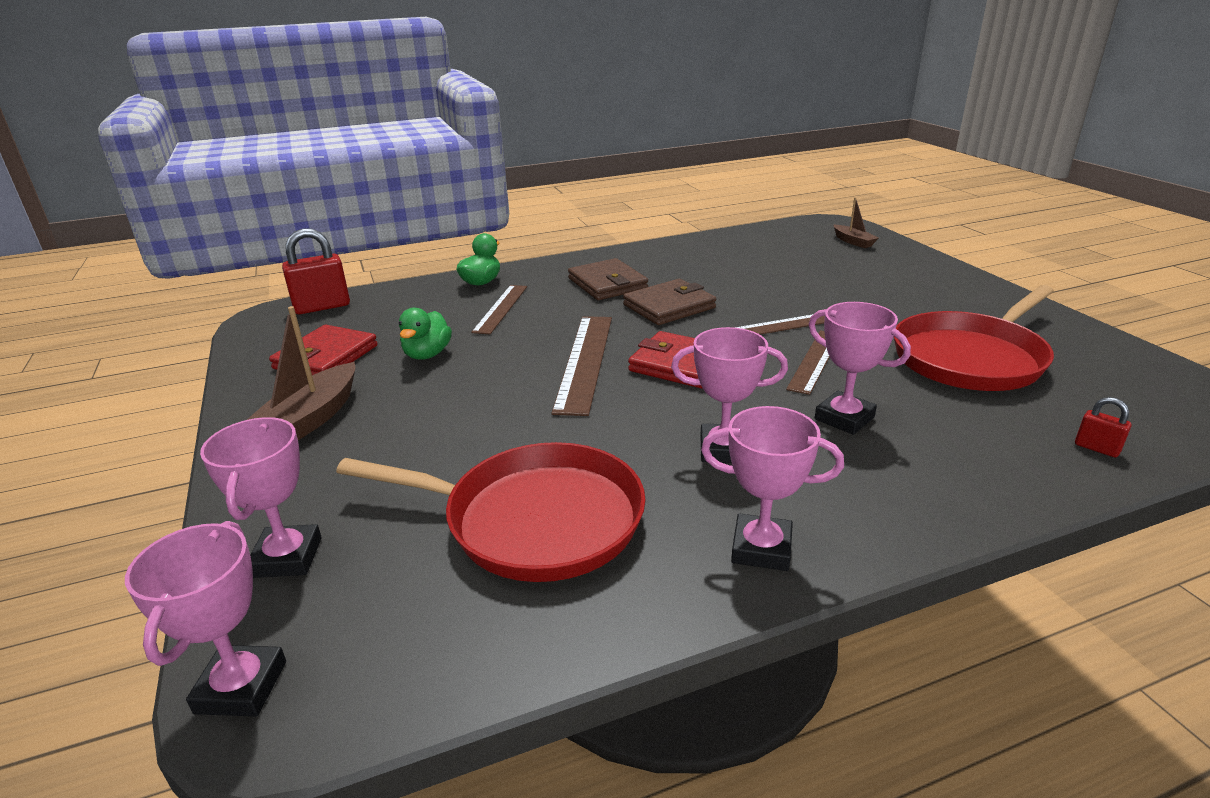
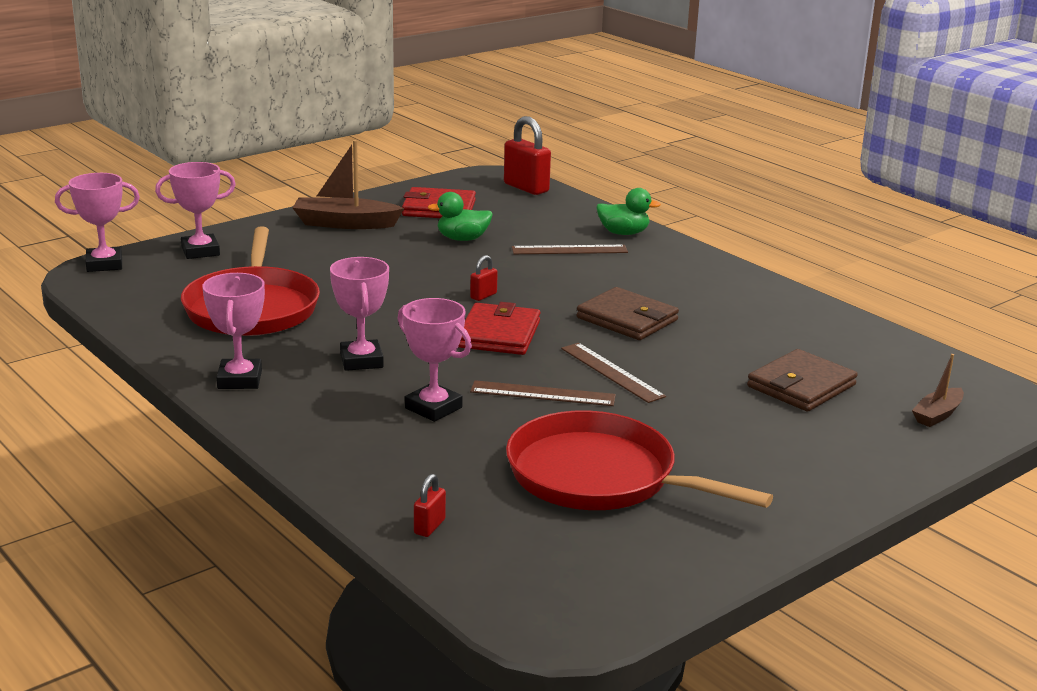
camera: 70 degrees right, 5 degrees down
brown ruler [552,316,612,416] -> red padlock [470,255,498,301]
brown wallet [568,258,648,300] -> brown wallet moved to [747,349,858,412]
pink trophy [809,302,911,435] -> pink trophy turned 75 degrees counterclockwise [397,298,472,422]

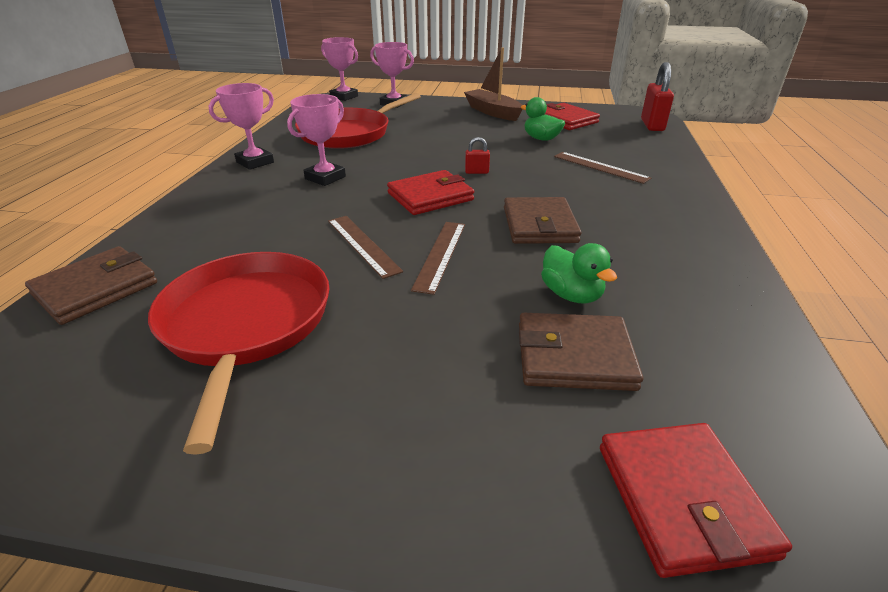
camera: 50 degrees right, 10 degrees up
pink trophy [397,298,472,422] -> none
red padlock [414,474,446,537] -> brown wallet [25,246,157,325]
green duck [596,188,661,235] -> green duck moved to [541,243,617,304]
brown boat [912,354,964,427] -> red wallet [600,423,792,578]

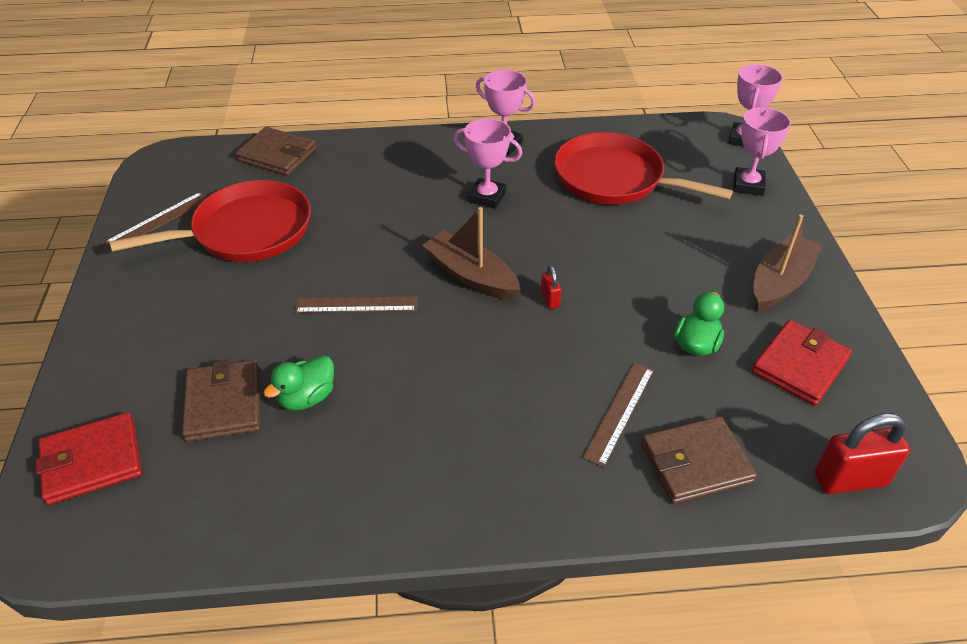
camera: 75 degrees right, 10 degrees up
brown ruler [328,216,403,279] -> brown ruler moved to [105,192,207,248]
red wallet [387,170,474,215] -> brown boat [422,207,521,300]
brown wallet [504,197,582,244] -> brown wallet moved to [641,416,757,504]

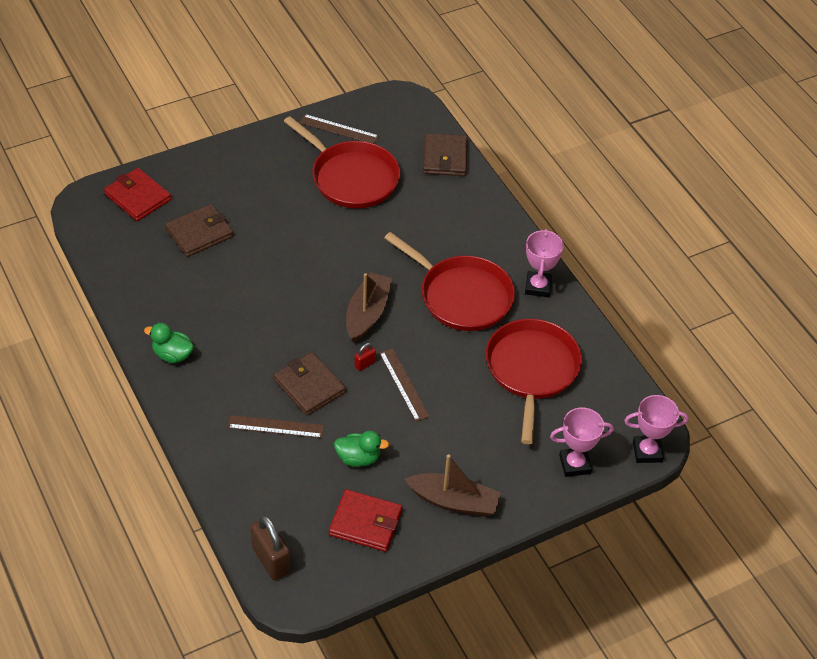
camera: 65 degrees right, 5 degrees up
green duck [264,355,334,410] -> green duck moved to [144,323,194,363]
brown ruler [295,296,418,313] -> brown ruler moved to [379,348,430,422]
pink trophy [453,118,522,209] -> red pan [384,232,515,331]
brown wallet [641,416,757,504] -> brown wallet moved to [274,352,346,416]
red padlock [815,413,910,494] -> brown padlock [250,515,290,581]

